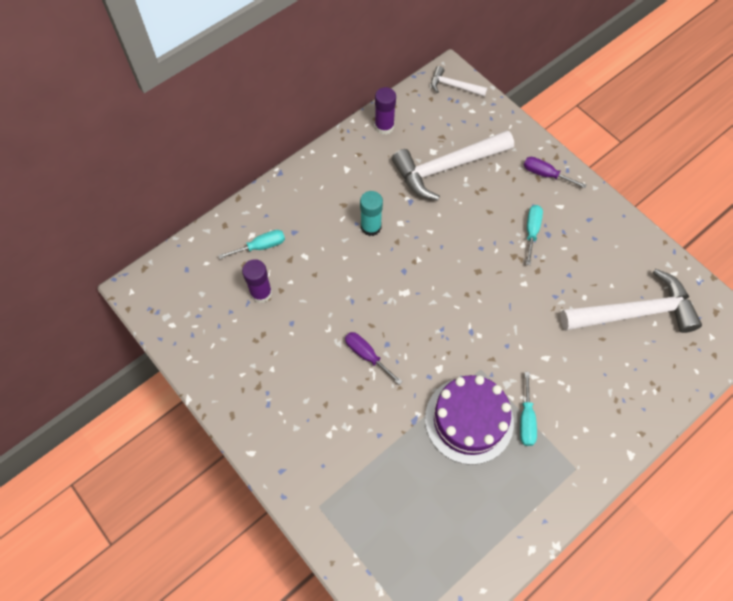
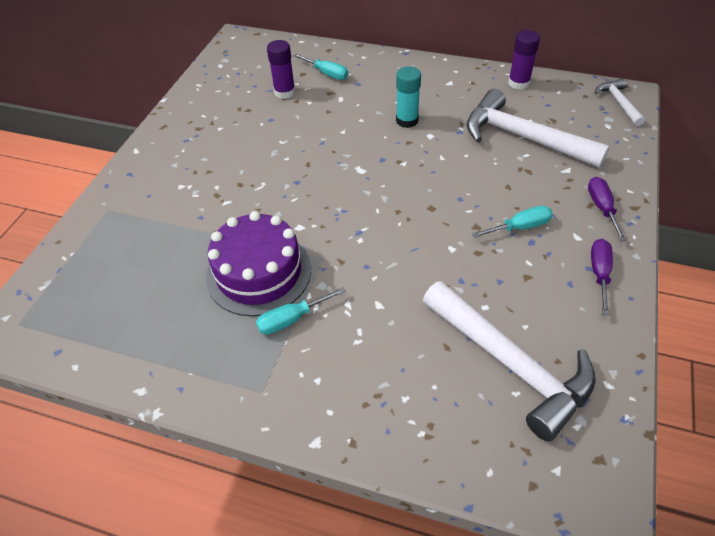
camera: 60 degrees right, 15 degrees down
purple screwdriver [345,332,403,385] -> purple screwdriver moved to [591,239,613,315]

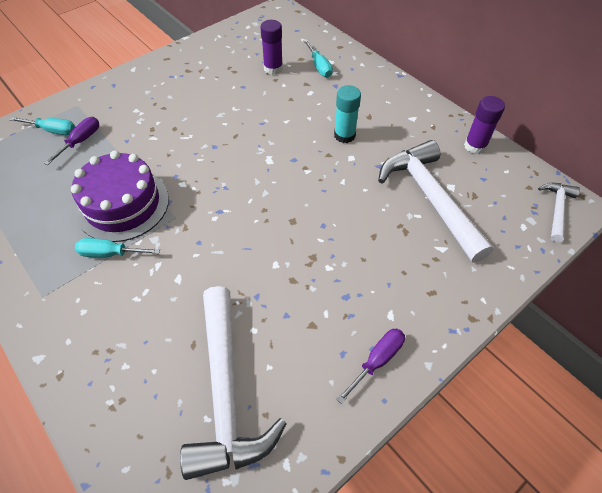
camera: 30 degrees right, 5 degrees up
turquoise screwdriver [472,206,553,238] -> turquoise screwdriver moved to [9,117,75,135]
purple screwdriver [588,177,627,241] -> purple screwdriver moved to [44,117,99,165]

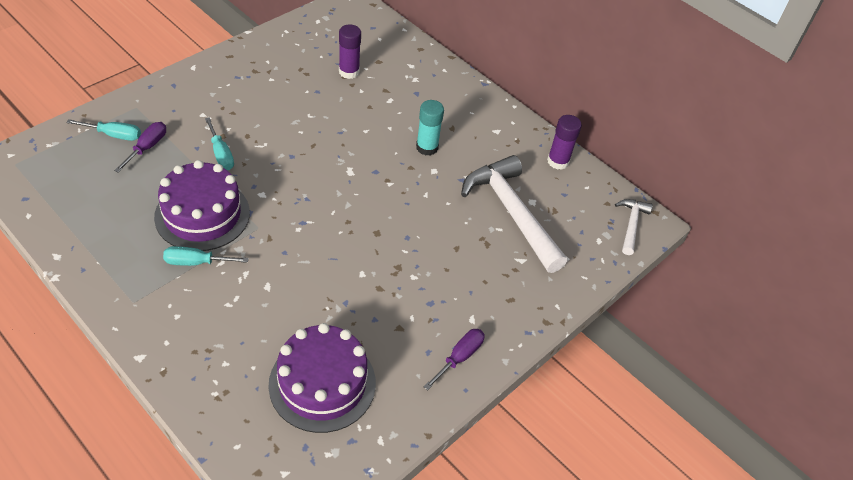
camera: 10 degrees left, 5 degrees down
white hammer [180,286,287,480] -> purple cake [268,323,376,433]
turquoise screwdriver [303,39,333,78] -> turquoise screwdriver moved to [205,117,234,170]

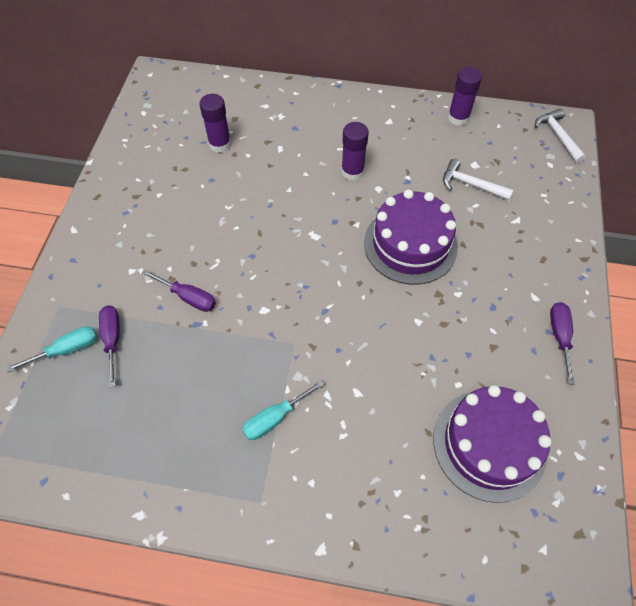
camera: 30 degrees left, 10 degrees up
purple cake [154,160,250,251] -> purple cake moved to [364,190,458,285]
turquoise screwdriver [205,117,234,170] -> purple screwdriver [142,270,216,312]
turquoise glue stick [416,100,444,156] -> purple glue stick [341,122,369,181]
white hammer [461,155,567,273] -> white hammer [443,159,513,200], size x0.50

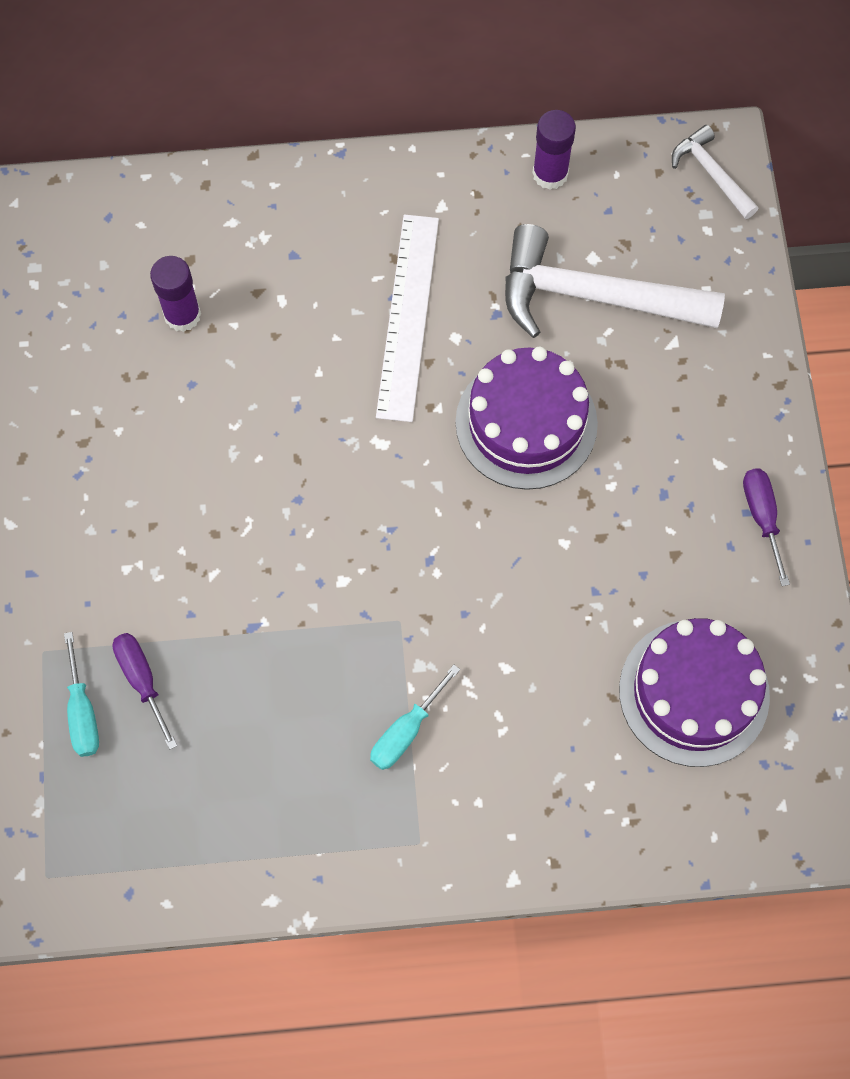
camera: 15 degrees left, 10 degrees up
turquoise screwdriver [6,326,97,372] -> turquoise screwdriver turned 120 degrees clockwise [64,632,99,757]
purple screwdriver [142,270,216,312] -> none
purple glue stick [341,122,369,181] -> white ruler [376,214,439,422]
white hammer [443,159,513,200] -> white hammer [505,224,725,338], size x1.99

